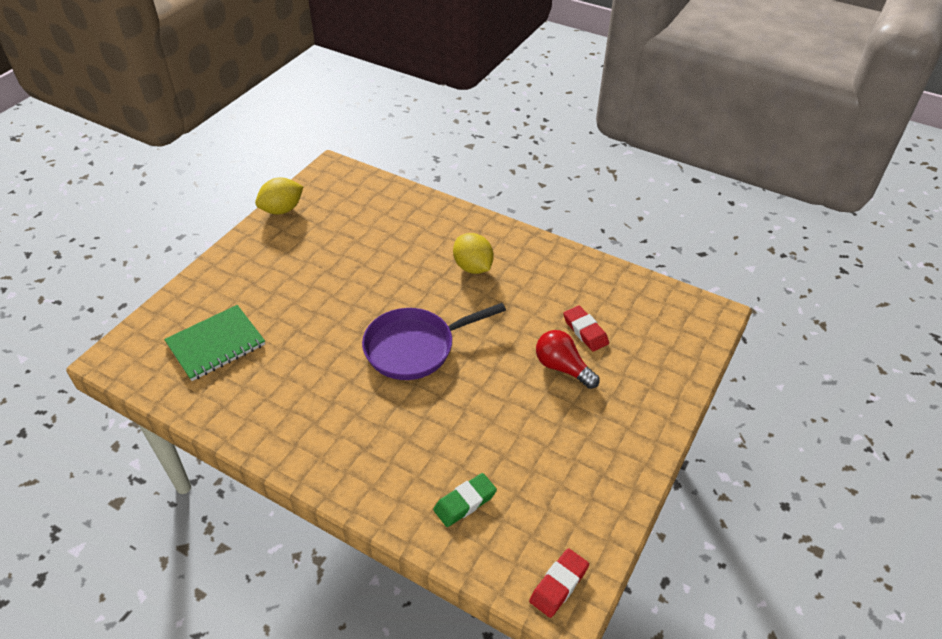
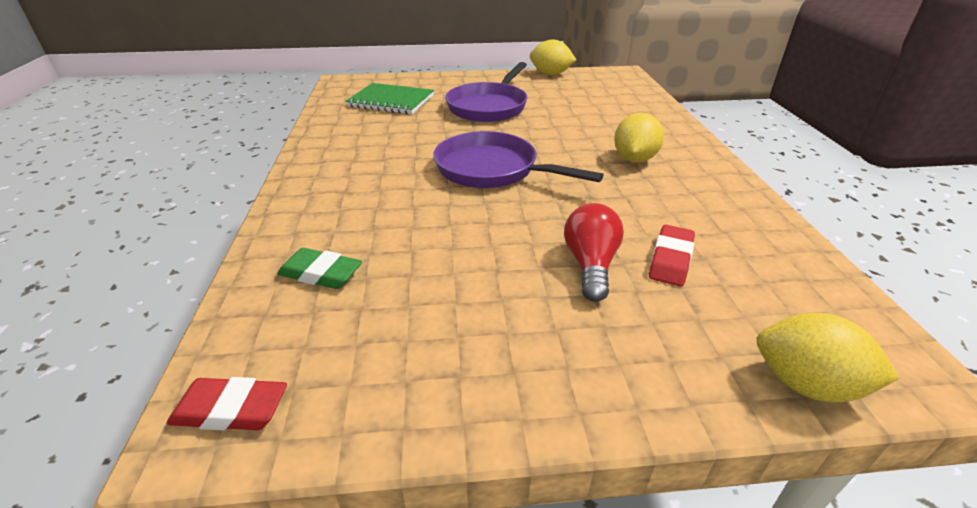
camera: 55 degrees right, 10 degrees down
none -> purple pan [445,62,528,122]
none -> yellow lemon [757,313,899,402]

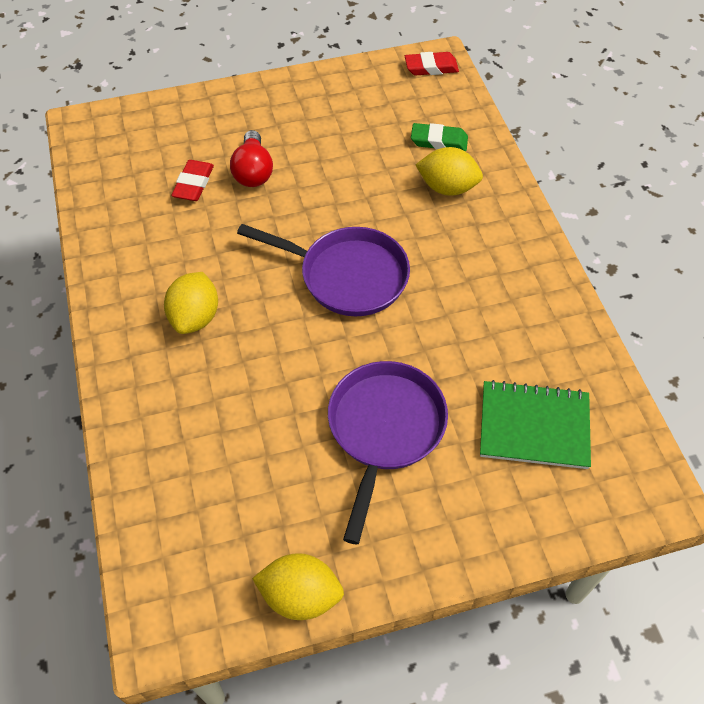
camera: 170 degrees right, 20 degrees up
yellow lemon [757,313,899,402] -> yellow lemon moved to [416,147,483,196]

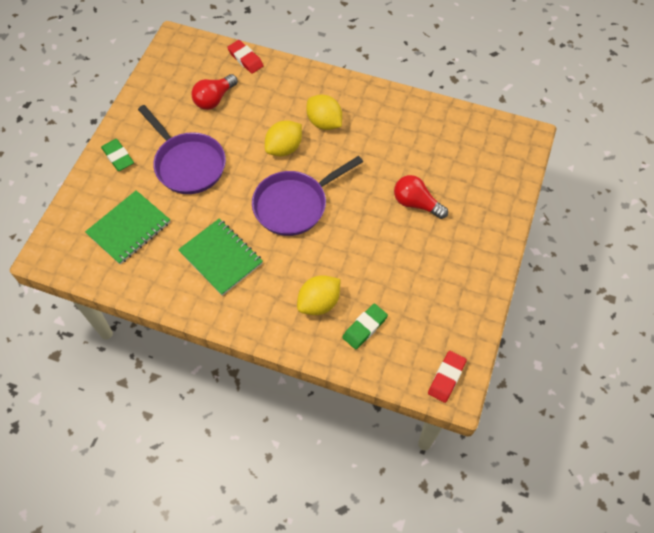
camera: 125 degrees right, 5 degrees up
red eraser [171,160,214,201] -> red eraser moved to [227,40,264,74]
yellow lemon [252,553,344,620] -> yellow lemon moved to [265,120,302,156]
none -> green eraser [101,139,134,171]
none -> green notebook [178,219,263,296]
none -> red light bulb [191,74,238,110]

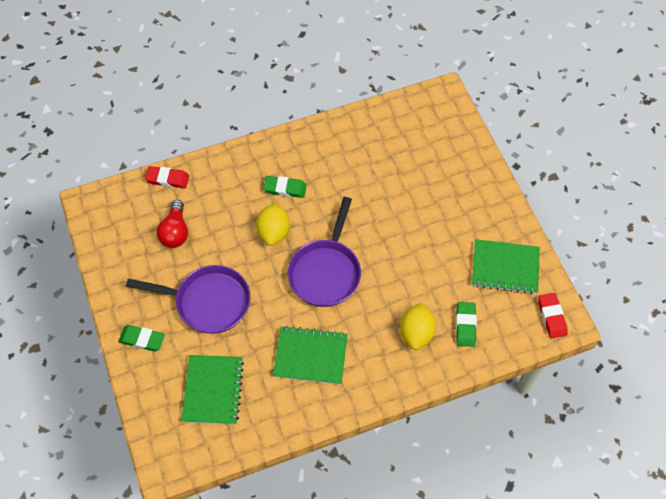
camera: 40 degrees left, 0 degrees up
yellow lemon [306,95,342,130] -> green eraser [263,176,307,198]
red light bulb [394,175,448,219] -> none
none -> green notebook [472,239,540,294]

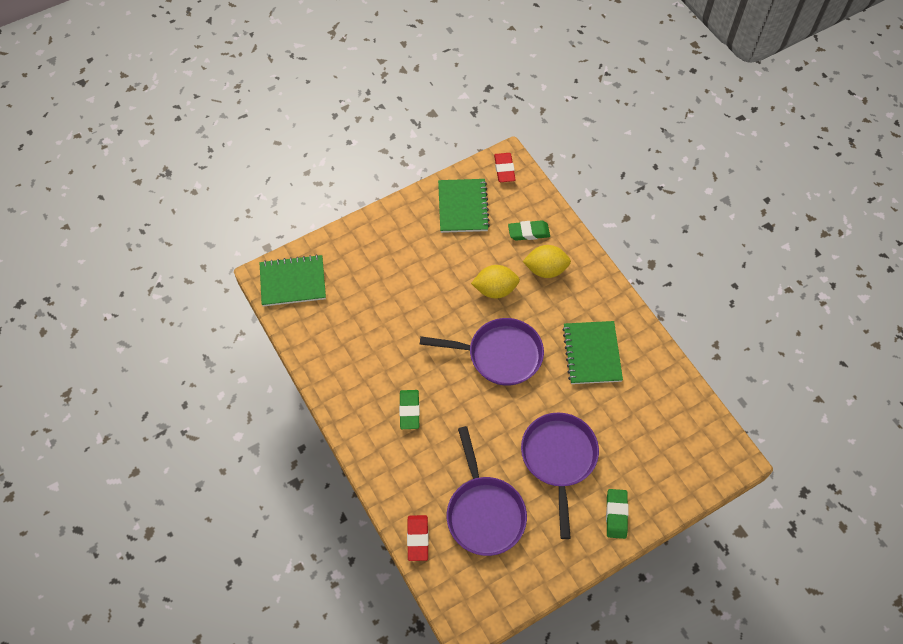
camera: 100 degrees left, 0 degrees up
red light bulb [157,200,188,248] -> purple pan [447,426,527,556]
green notebook [181,355,244,424] -> green notebook moved to [260,254,326,306]
yellow lemon [256,203,290,246] -> yellow lemon moved to [471,265,520,298]
red eraser [538,293,567,339] -> red eraser turned 75 degrees counterclockwise [494,153,516,182]

